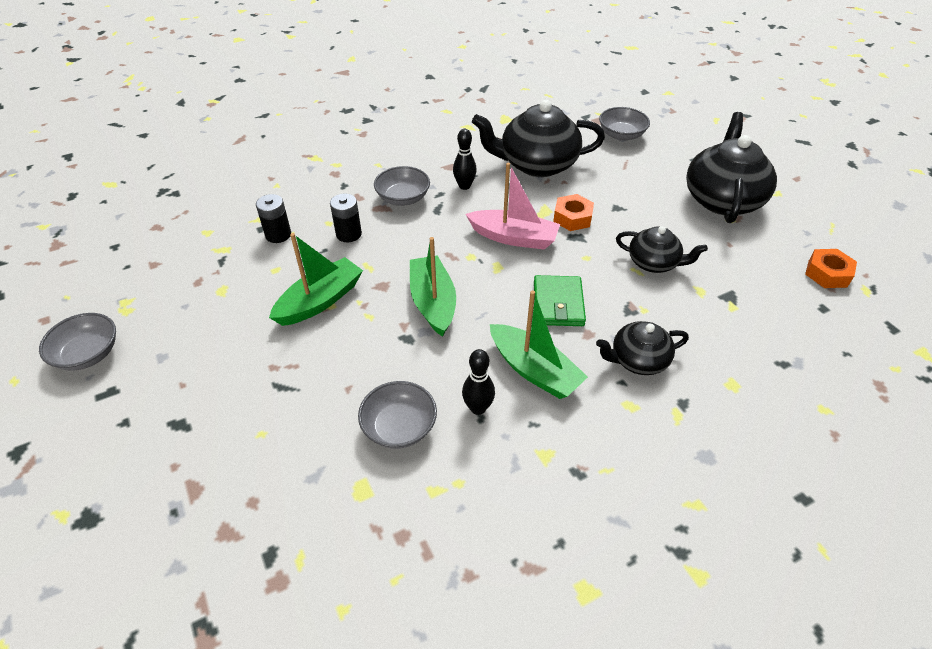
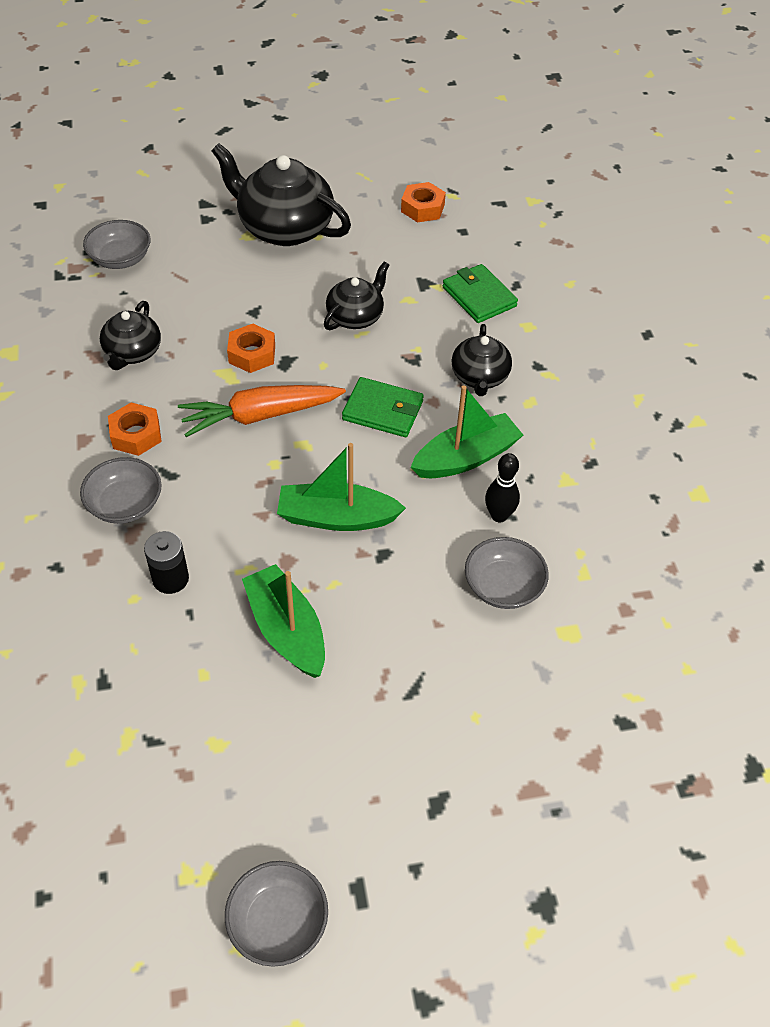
camera: 75 degrees left, 5 degrees up
black battery [256,194,291,243] -> none
black bowling pin [453,129,477,190] -> orange nut [108,402,162,456]
pink boat [466,163,560,250] -> orange carrot [178,385,346,437]
black teapot [472,100,605,177] -> black teapot [100,301,161,370], size x0.56
none -> green wallet [443,264,518,323]

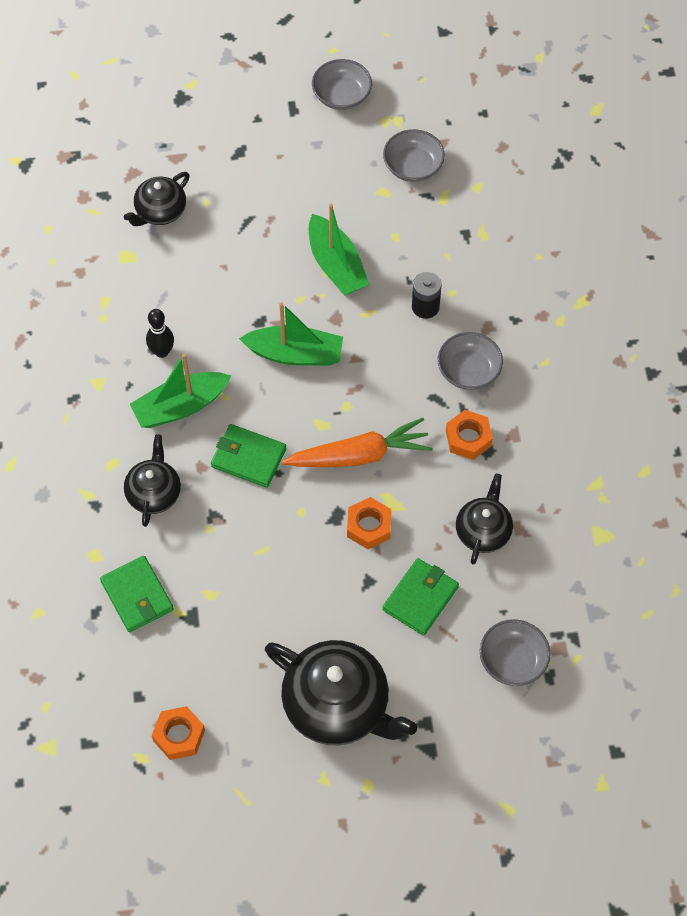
camera: 175 degrees left, 10 degrees up
black teapot [324,261,389,330] -> black teapot moved to [124,172,190,226]
grey bowl [465,537,549,609] -> grey bowl moved to [383,129,445,182]
none -> green wallet [382,558,459,636]

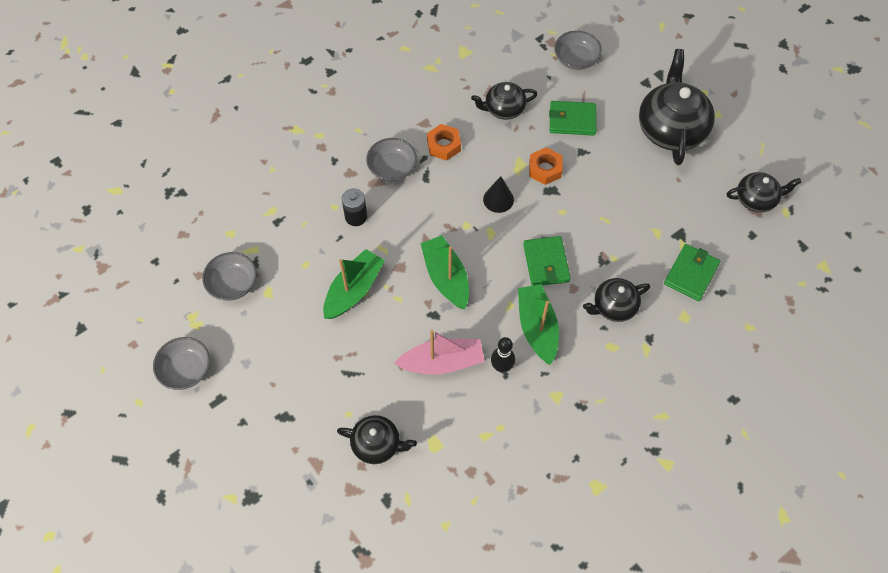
camera: 120 degrees left, 0 degrees up
green boat [130,353,232,428] -> green boat turned 135 degrees counterclockwise [518,284,559,365]
orange nut [152,706,205,760] -> black teapot [727,172,802,212]
orange carrot [282,418,433,467] -> black cone [483,176,514,213]
none -> pink boat [394,330,485,375]

